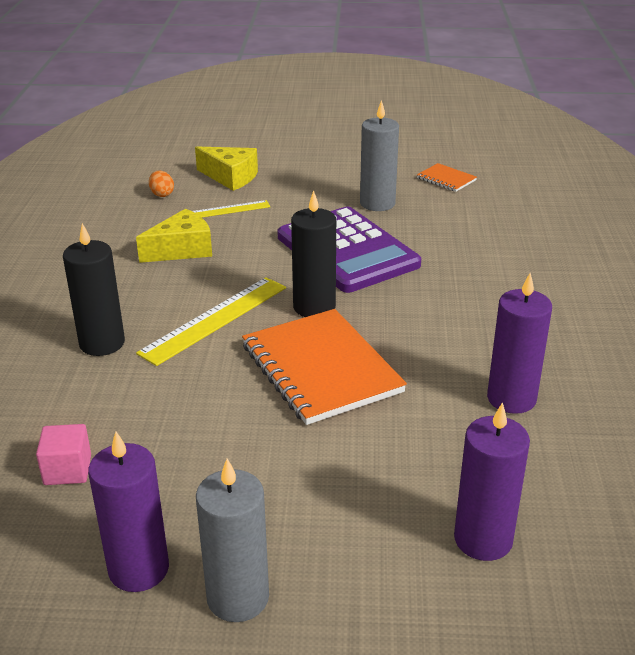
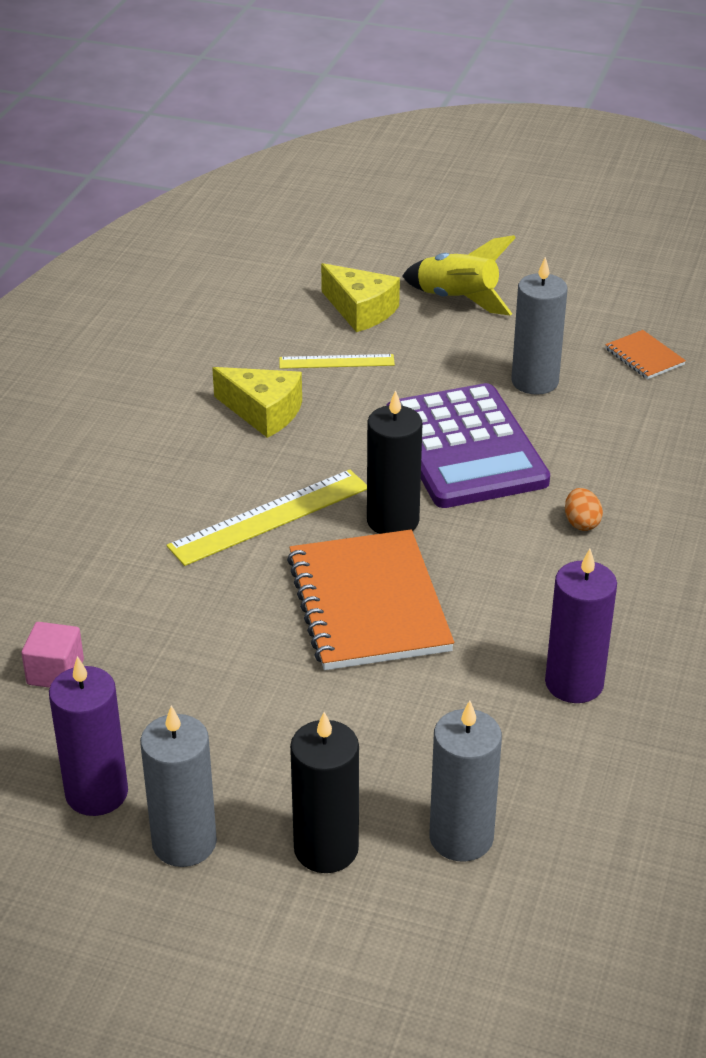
camera: 15 degrees right, 5 degrees up
black candle [63,223,125,356] -> black candle moved to [290,712,359,873]
yellow cheese [136,209,212,263] -> yellow cheese turned 45 degrees clockwise [212,367,302,438]
orange egg [149,171,174,197] -> orange egg moved to [565,488,603,531]
purple candle [454,402,530,561] -> grey candle [429,701,502,862]
none -> yellow rocket [402,235,516,316]

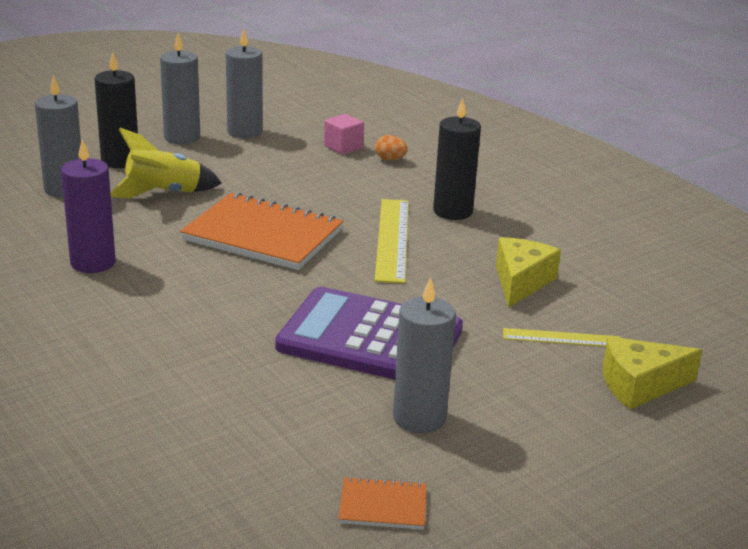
camera: 125 degrees right, 10 degrees down
purple candle [49,656,128,816] -> grey candle [226,29,263,138]
yellow cheese [212,367,302,438] -> yellow cheese turned 135 degrees clockwise [496,237,561,307]
yellow ruler [279,354,395,369] -> yellow ruler turned 60 degrees clockwise [503,328,620,347]
black candle [367,390,422,534] -> black candle moved to [433,98,481,220]
yellow rocket [402,235,516,316] -> yellow rocket moved to [110,128,222,198]
orange egg [565,488,603,531] -> orange egg moved to [375,135,408,161]

